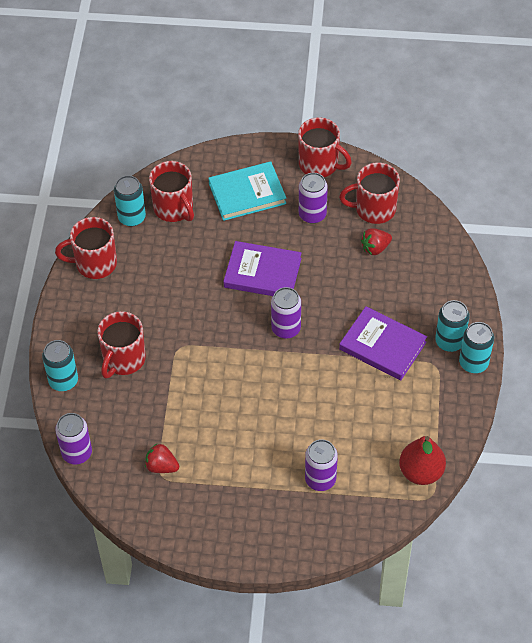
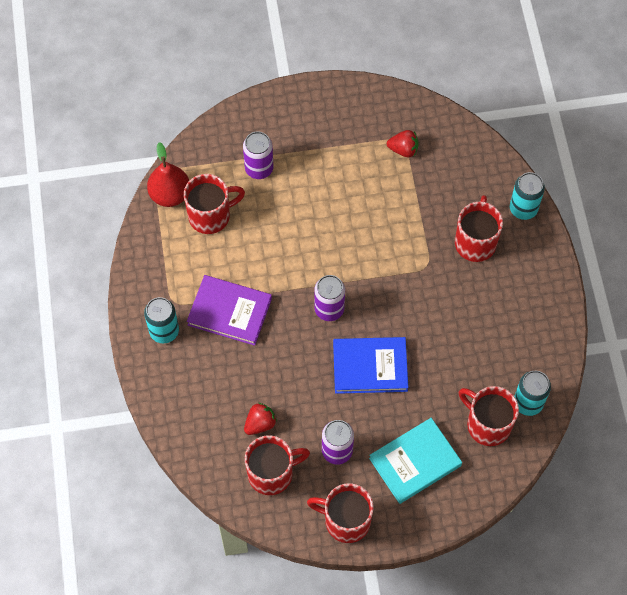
camera: 165 degrees right, 10 degrees up
red mug [55,217,117,279] -> red mug moved to [184,174,245,234]
purple can [55,413,92,464] -> none
purple book [223,241,302,296] -> blue book [333,337,408,394]
turquoise can [459,322,494,373] -> none

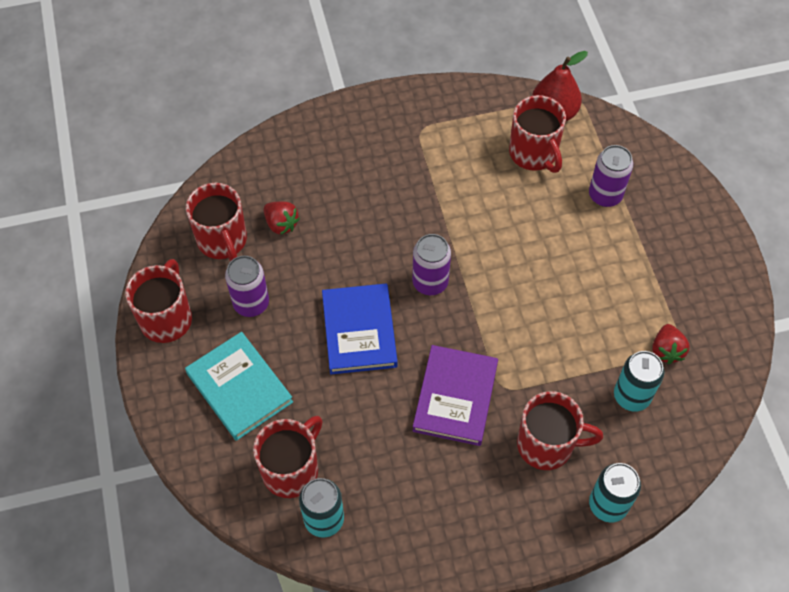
camera: 85 degrees right, 5 degrees down
turquoise can [144,297,179,343] -> turquoise can moved to [614,351,664,412]
purple book [187,275,272,346] -> purple book moved to [413,345,498,446]

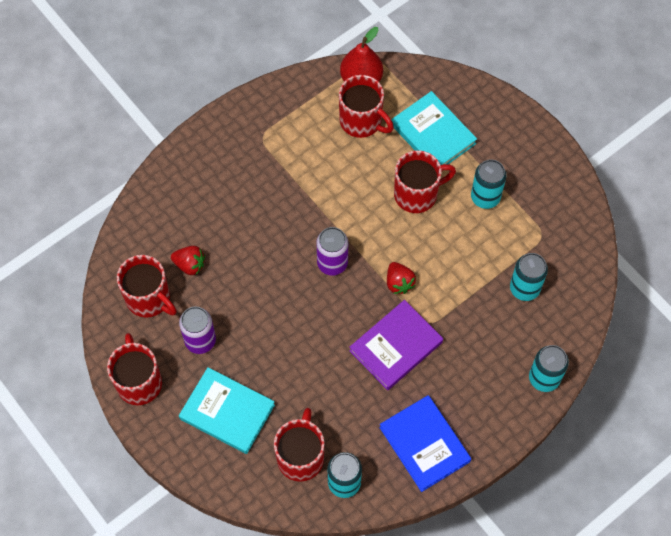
camera: 25 degrees left, 5 degrees up
blue book [322,283,398,374] -> blue book moved to [379,395,471,492]
purple book [413,345,498,446] -> purple book turned 60 degrees clockwise [349,300,443,390]
red mug [517,391,603,470] -> red mug moved to [394,150,456,213]
purple can [589,145,633,207] -> turquoise book [391,91,477,165]
red strawberry [652,324,690,364] -> red strawberry moved to [387,262,416,294]
none -> turquoise can [471,159,506,209]

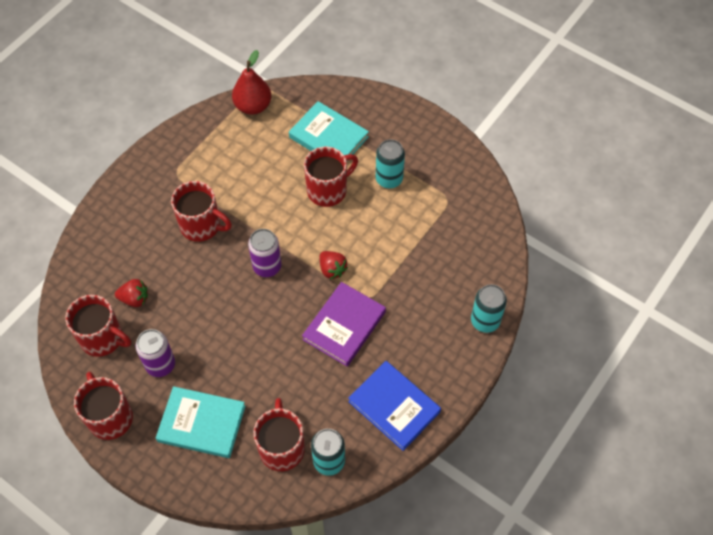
camera: 15 degrees left, 5 degrees down
red mug [339,75,394,138] -> red mug moved to [171,181,232,242]
turquoise can [510,253,548,301] -> none

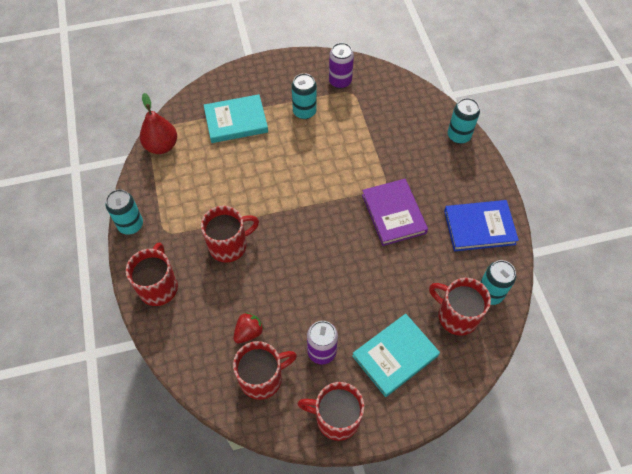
camera: 50 degrees left, 0 degrees up
purple can [248,229,281,277] -> purple can moved to [329,43,354,89]
red mug [304,147,358,207] -> red mug moved to [126,242,178,306]
red strawberry [319,251,348,279] -> none
none -> turquoise can [106,189,143,235]

